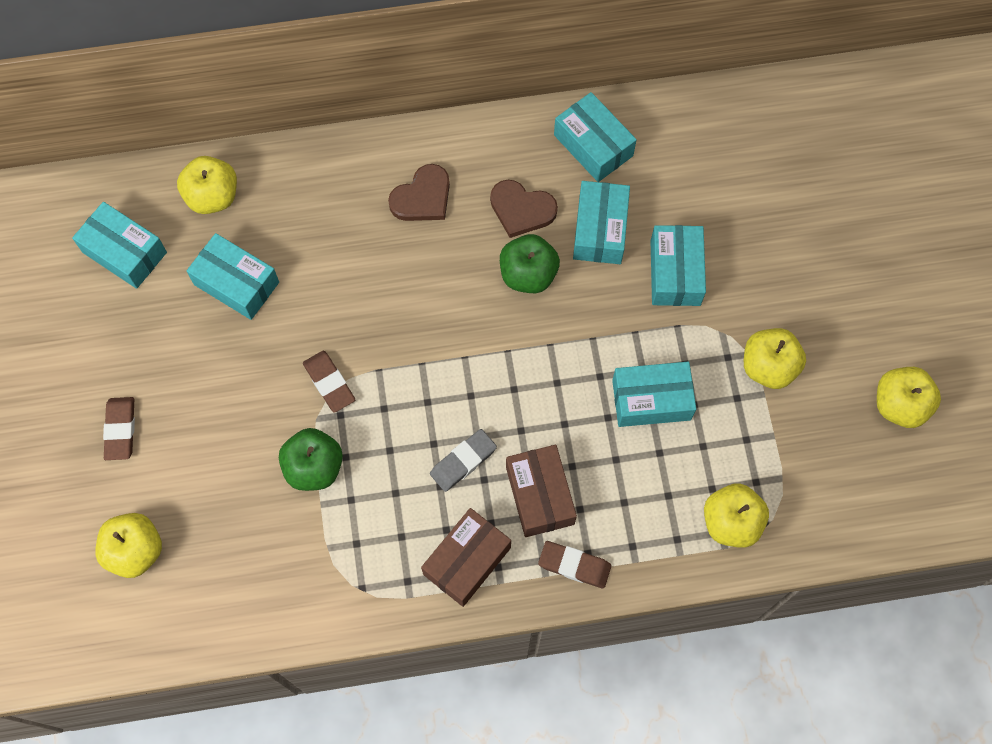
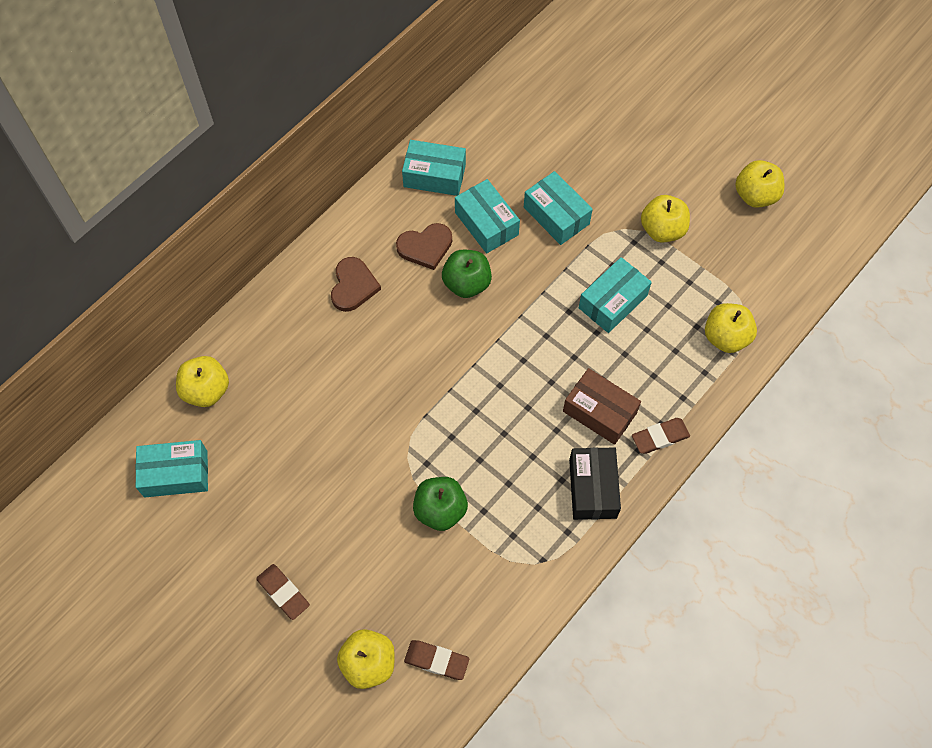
camera: 40 degrees left, 5 degrees down
turquoise box [187,233,279,320] -> none
brown eraser [303,351,355,413] -> brown eraser moved to [404,640,469,680]
brown box [421,508,511,607] -> black box [569,448,621,520]
grey eraser [430,429,497,492] -> none

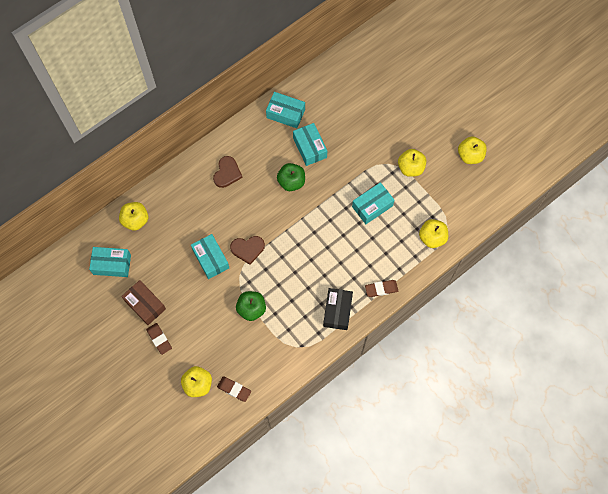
camera: 10 degrees right, 5 degrees up
brown heart [396,223,452,270] -> brown heart moved to [230,236,265,265]
turquoise box [524,171,593,245] -> turquoise box moved to [191,234,229,279]
brown box [563,368,641,445] -> brown box moved to [121,280,166,325]

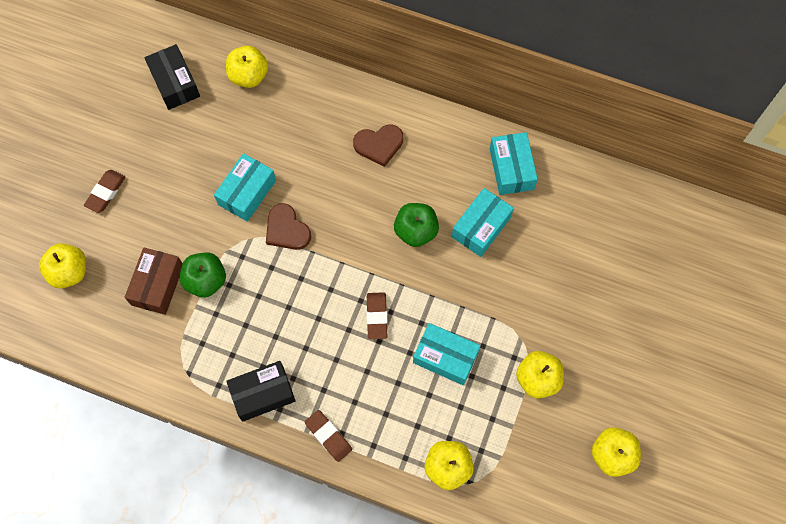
camera: 60 degrees right, 0 degrees up
turquoise box [89,247,131,277] -> black box [144,44,200,110]
brown box [121,280,166,325] -> brown box moved to [124,248,183,315]
brown eraser [217,377,251,402] -> brown eraser moved to [367,292,387,339]

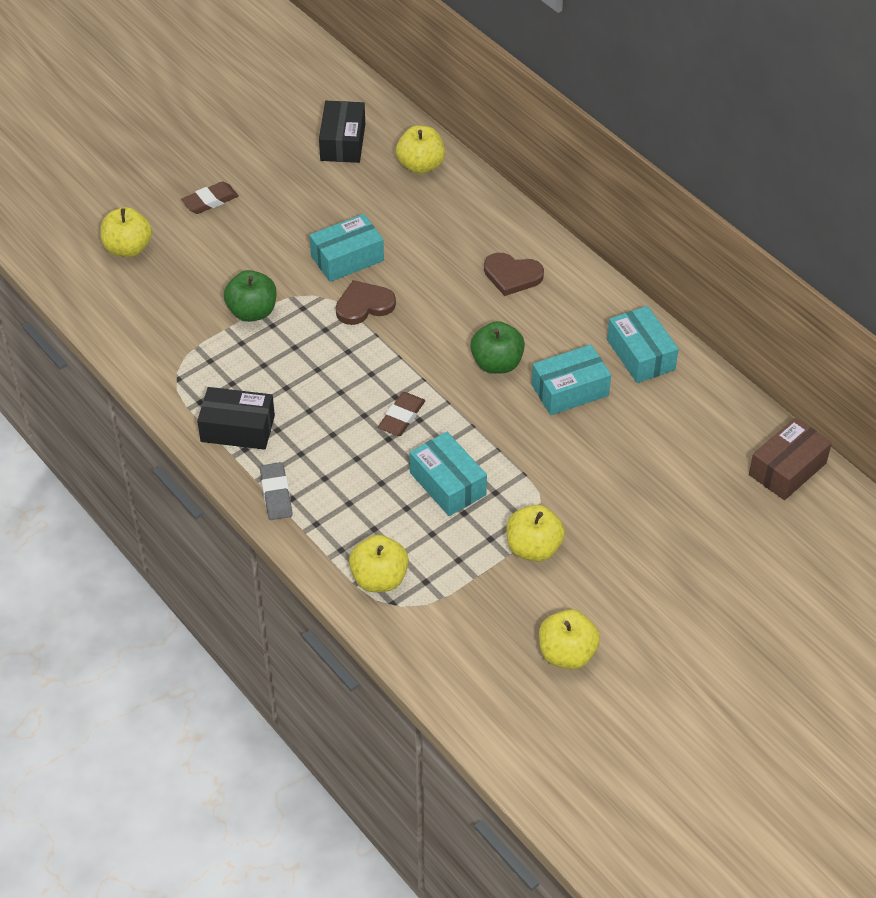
camera: 30 degrees right, 20 degrees down
brown box [124,248,183,315] -> brown box moved to [749,418,832,500]
brown heart [266,203,311,250] -> brown heart turned 75 degrees clockwise [336,280,396,325]
brown eraser [305,410,352,462] -> grey eraser [260,462,292,520]
turquoise box [490,132,538,195] -> turquoise box turned 45 degrees counterclockwise [607,306,678,383]

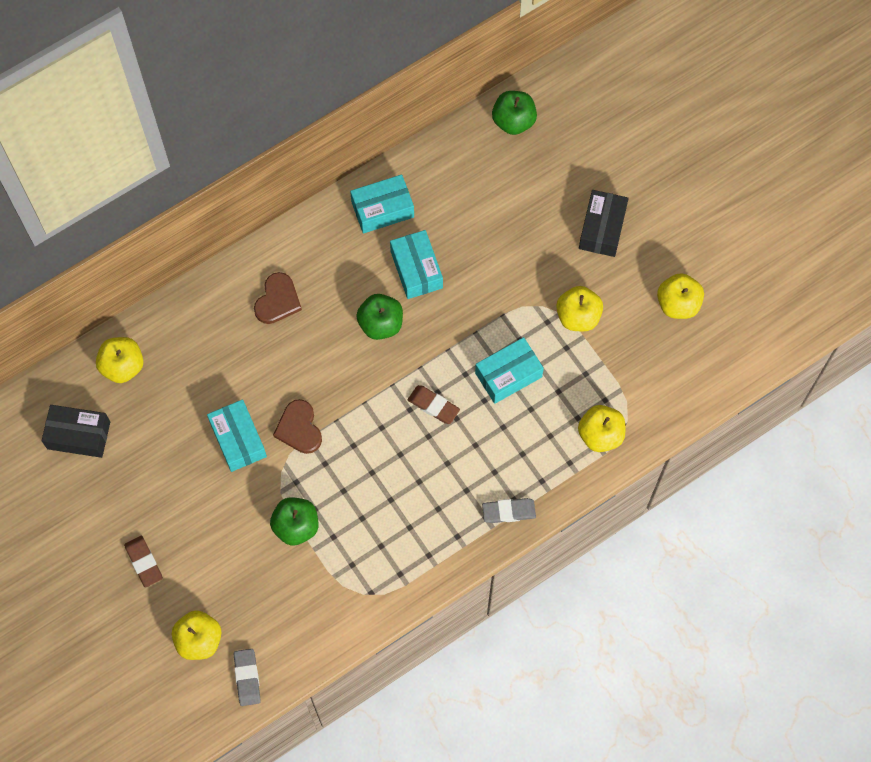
camera: 85 degrees left, 20 degrees up
black box [197,387,275,450] -> black box moved to [579,190,629,257]
brown box [749,418,832,500] -> green apple [492,91,537,135]
none -> grey eraser [234,649,261,706]

